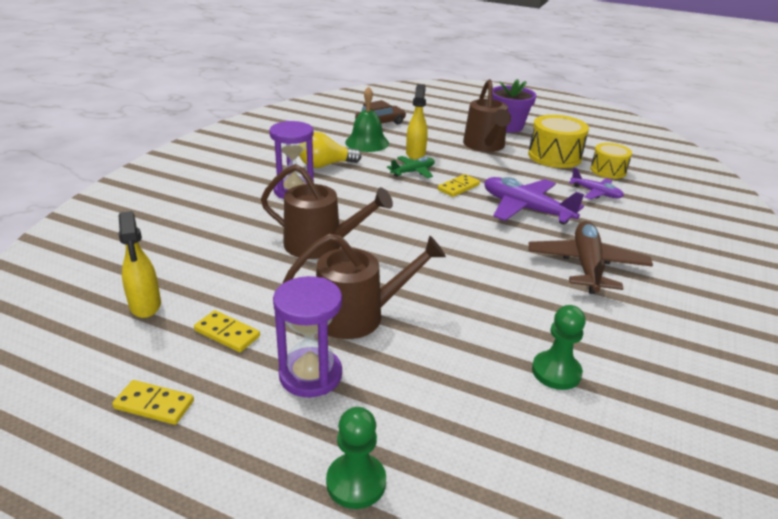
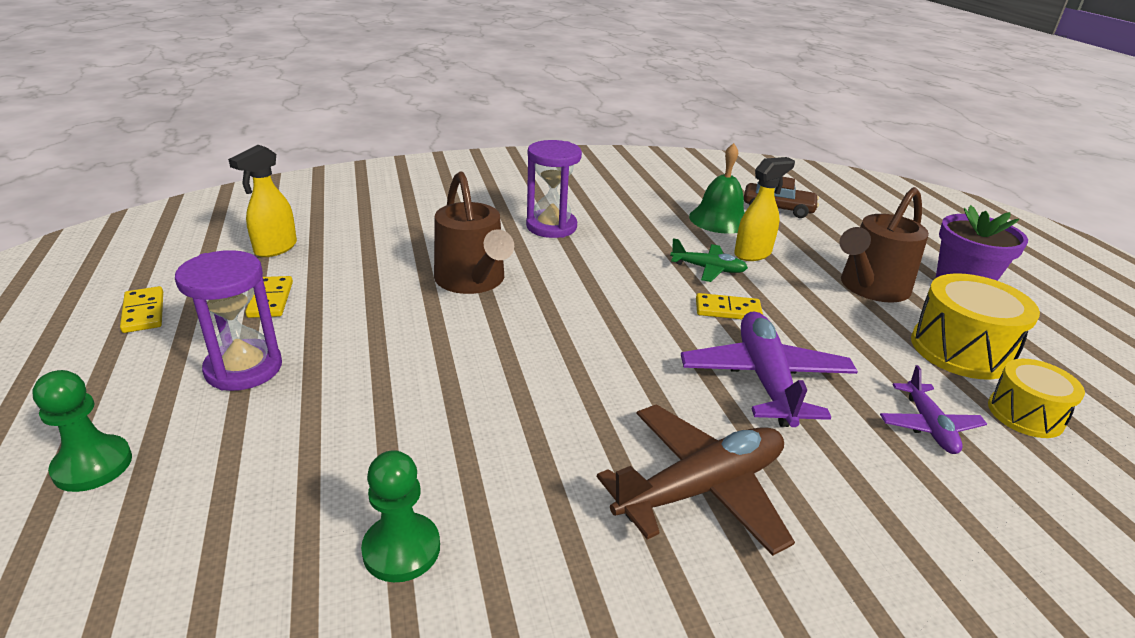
camera: 50 degrees right, 0 degrees up
brown watering can [283,234,446,339] -> none
yellow light bulb [299,132,361,168] -> none

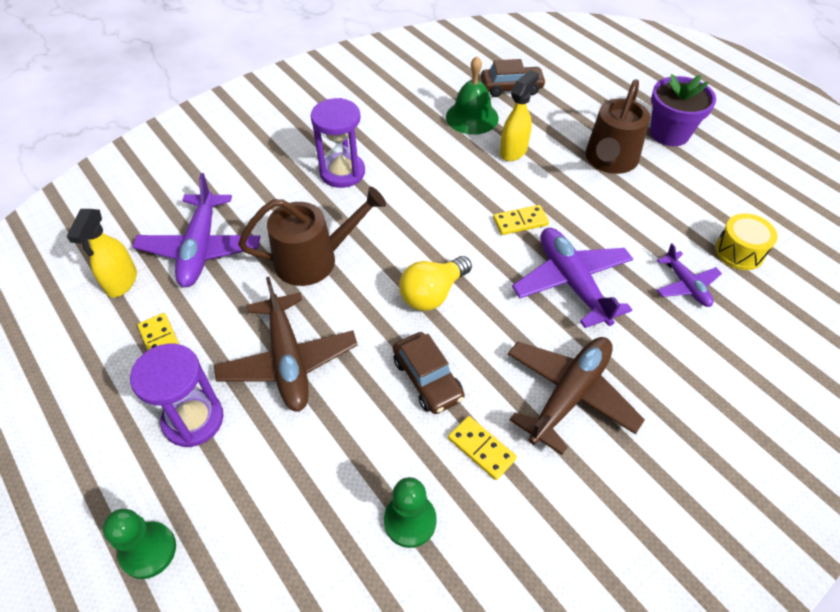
camera: 20 degrees left, 20 degrees up
yellow domino [120,286,163,333] -> yellow domino moved to [448,416,517,480]
brown watering can [434,171,514,294] -> brown watering can turned 60 degrees counterclockwise [238,187,386,286]
green plane [670,238,748,282] -> none
yellow drum [911,273,1040,379] -> none
none -> purple plane [132,173,261,287]
none -> brown plane [214,277,358,412]
none -> brown car [393,332,465,414]
none -> yellow light bulb [399,256,472,311]

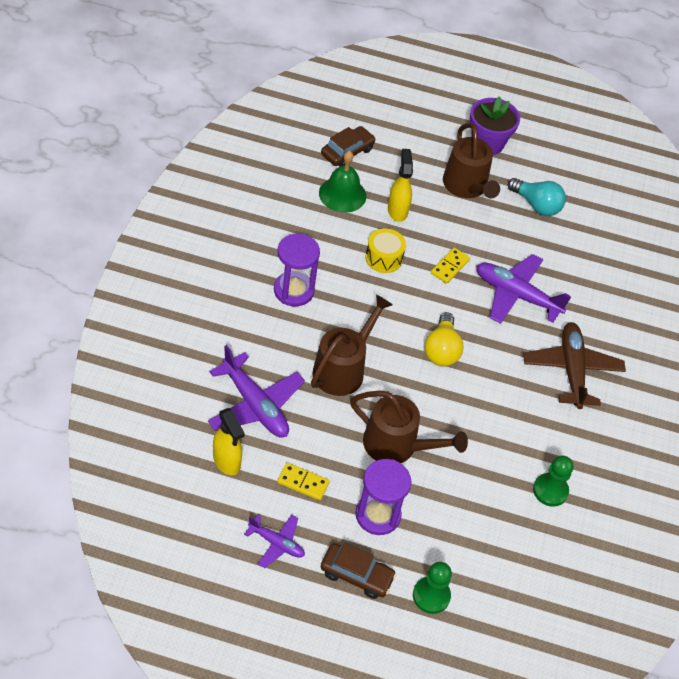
camera: 45 degrees left, 0 degrees up
brown plane [214,277,358,412] -> brown watering can [350,391,468,463]
brown car [393,332,465,414] -> brown car moved to [321,543,396,599]
yellow domino [448,416,517,480] -> none
purple plane [657,243,722,307] -> purple plane moved to [244,514,305,568]
yellow drum [715,213,778,270] -> yellow drum moved to [365,228,406,273]
none -> turquoise light bulb [508,178,566,216]

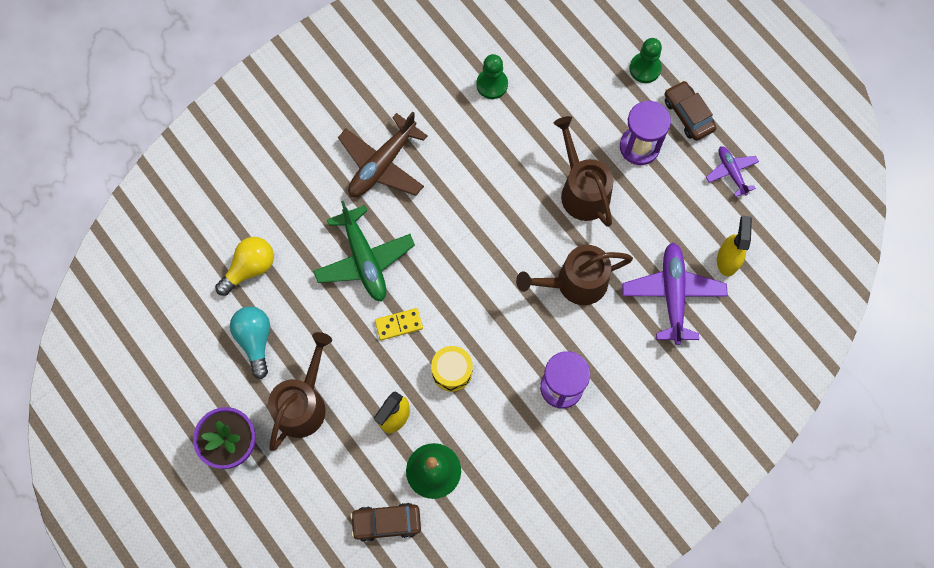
camera: 135 degrees left, 20 degrees up
yellow domino [277,463,330,500] -> none
yellow light bulb [425,312,464,367] -> yellow light bulb moved to [215,237,274,296]
purple plane [476,254,571,324] -> green plane [313,201,415,301]

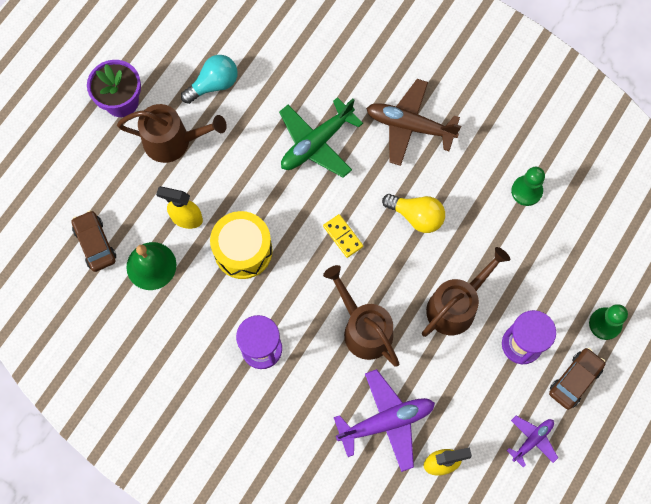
camera: 70 degrees right, 0 degrees up
yellow light bulb [215,237,274,296] -> yellow light bulb moved to [382,194,445,233]
yellow domino [375,308,423,340] -> yellow domino moved to [323,214,363,258]
yellow drum [431,346,473,392] -> yellow drum [210,211,273,279], size x1.56

